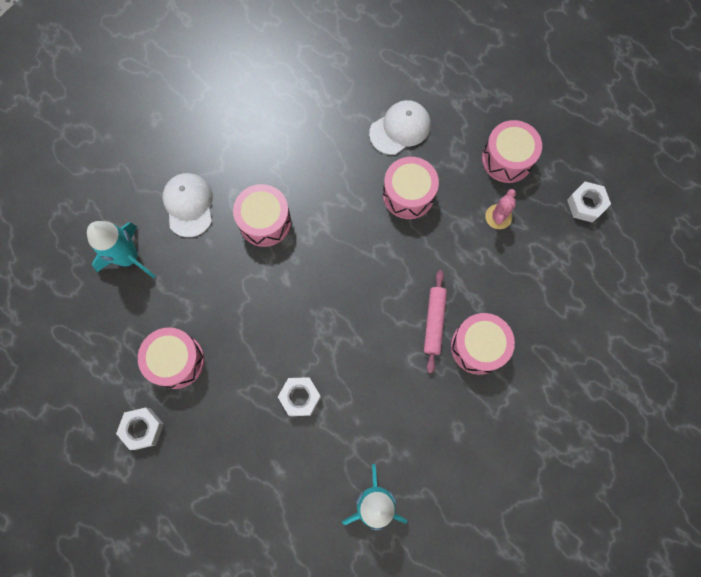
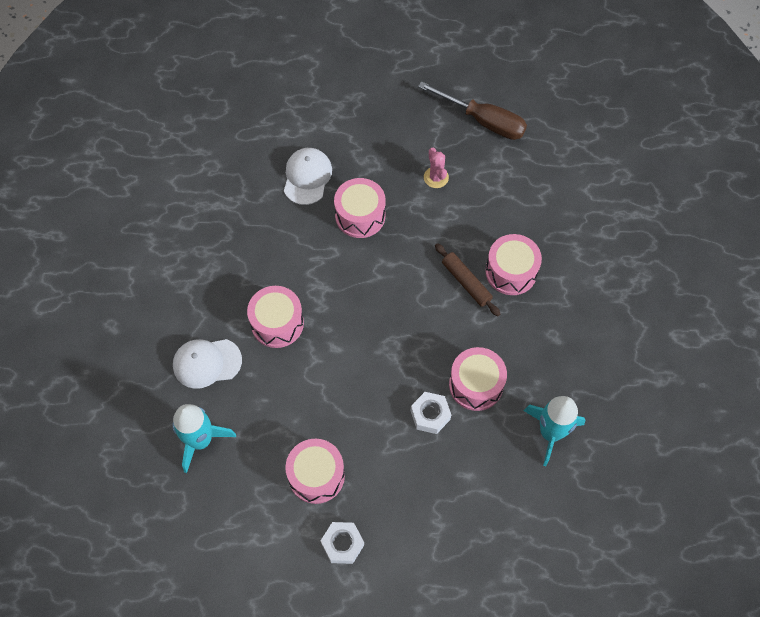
camera: 45 degrees left, 10 degrees down
white cap [163,173,213,237] -> white cap turned 45 degrees counterclockwise [173,339,242,389]
pink rolling pin [424,270,447,373] -> brown rolling pin [435,243,500,316]
pink drum [482,120,542,183] -> pink drum moved to [449,347,507,411]
white nut [567,182,611,223] -> brown screwdriver [418,81,527,140]

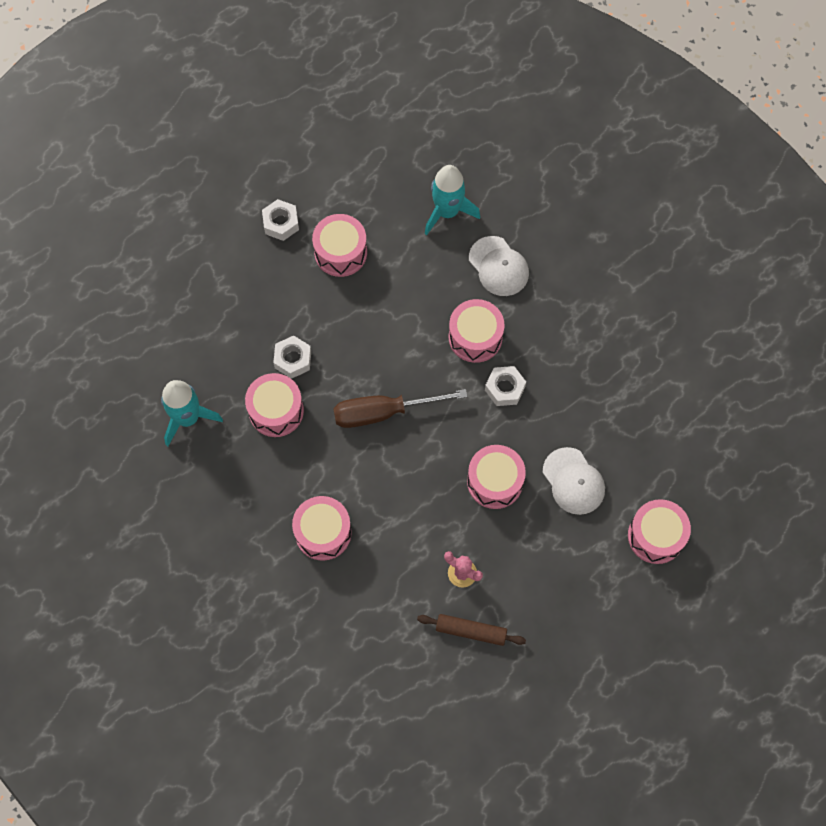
camera: 140 degrees right, 5 degrees up
white cap [173,339,242,389] -> white cap turned 105 degrees clockwise [469,236,529,296]
brown screwdriver [418,81,527,140] -> brown screwdriver moved to [333,389,468,428]
brown rolling pin [435,243,500,316] -> brown rolling pin moved to [417,614,526,646]
none -> white nut [485,366,526,406]
none -> pink drum [628,499,691,564]

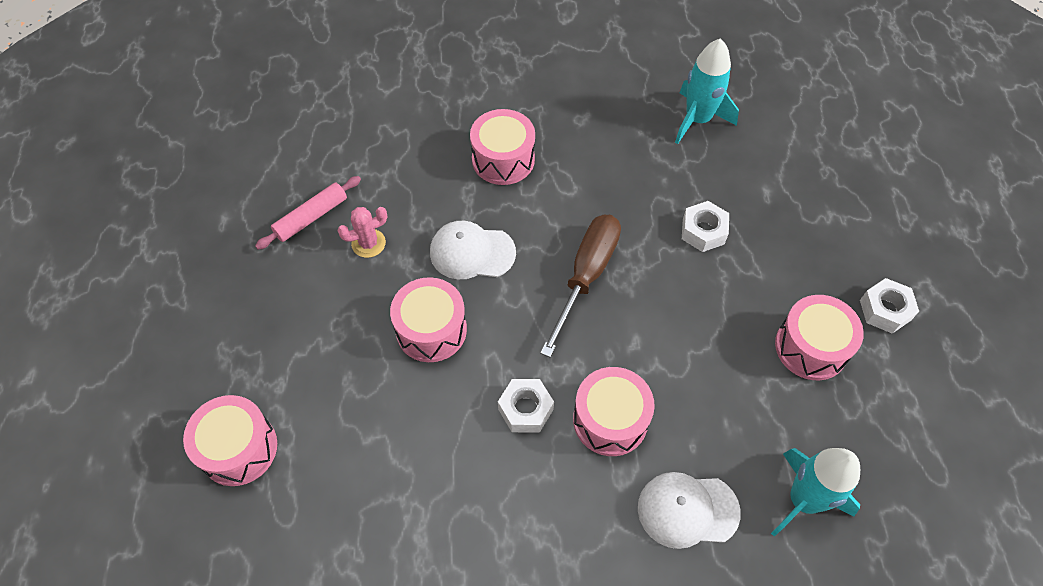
camera: 125 degrees right, 10 degrees down
pink drum [245,373,304,437] -> none
brown rolling pin [417,614,526,646] -> pink rolling pin [255,176,361,250]
white cap [543,447,605,515] -> white cap moved to [430,221,516,279]

